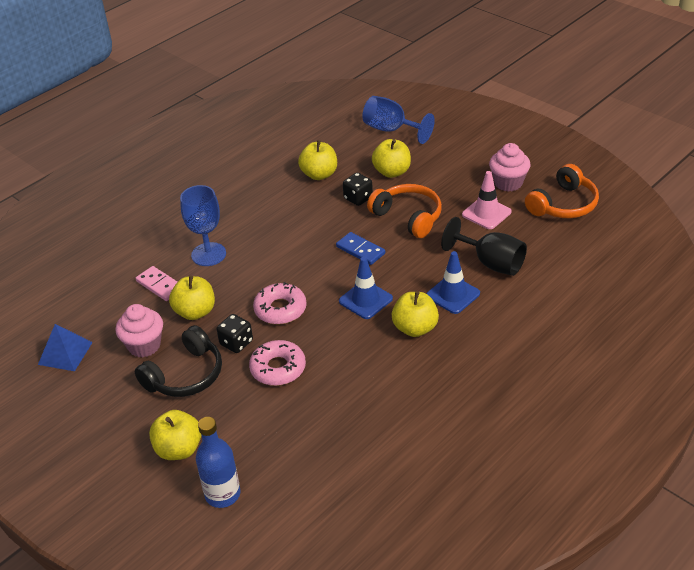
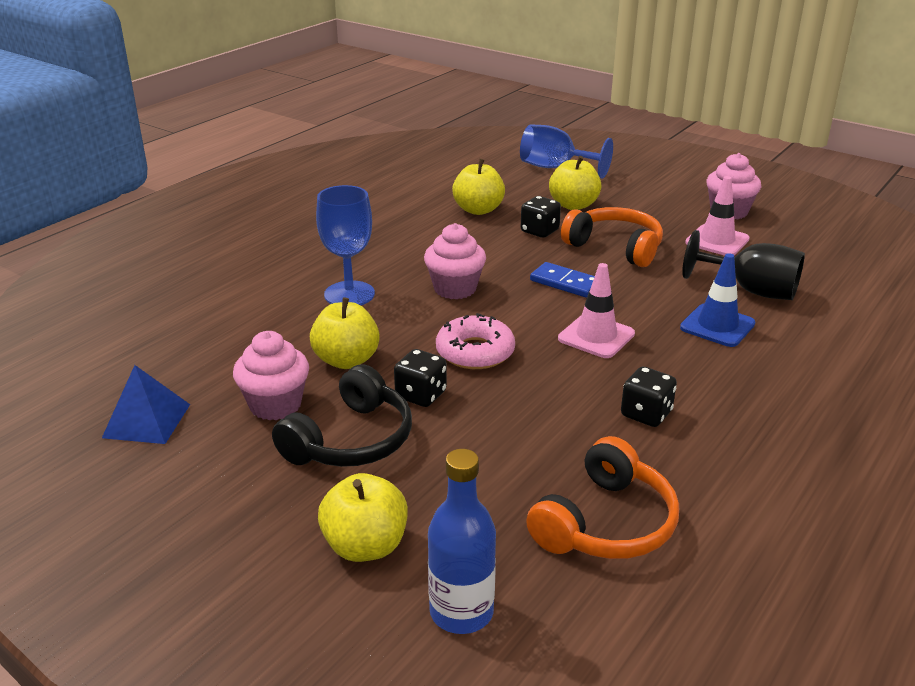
camera: 10 degrees left, 10 degrees down
pink domino [136,266,177,301] -> none
pink donut [249,340,306,386] -> none
blue traffic cone [339,257,393,319] -> pink traffic cone [558,263,635,358]
yellow apple [391,291,439,337] -> none
orange headphones [525,164,599,218] -> orange headphones moved to [526,436,679,559]
none -> pink cupcake [424,223,486,299]
none -> black dice [621,367,677,427]

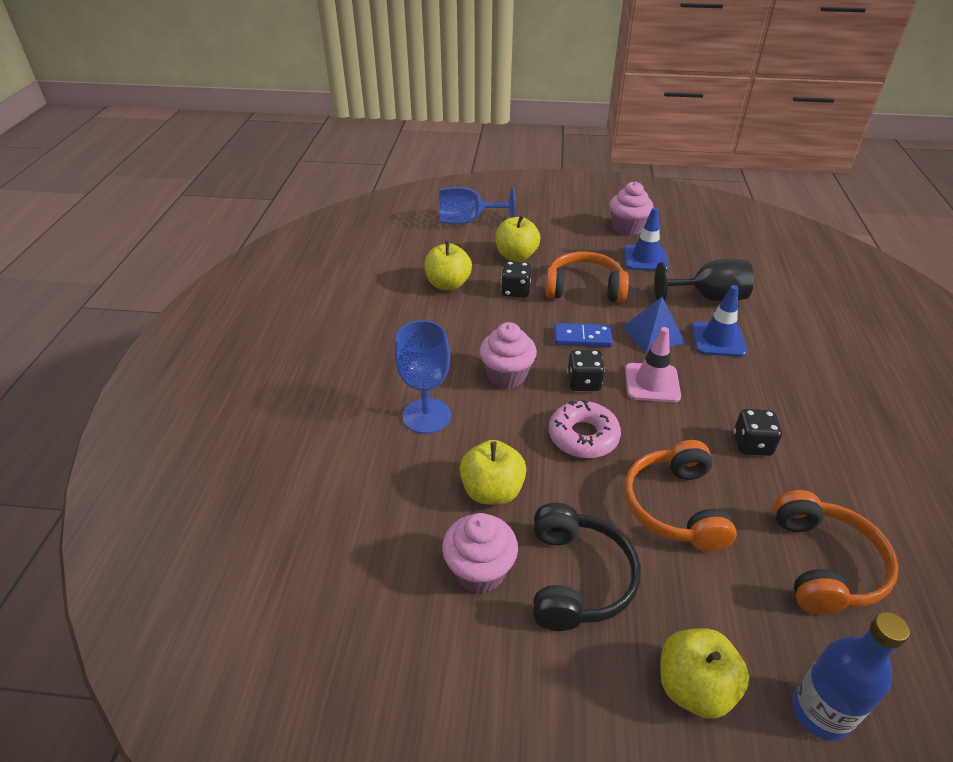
camera: 30 degrees left, 10 degrees up
blue pyramid [102,365,190,444] -> blue pyramid moved to [623,297,685,354]
black dice [394,349,447,407] -> black dice moved to [567,350,605,391]
pink traffic cone [685,176,750,256] -> blue traffic cone [624,208,669,271]
none -> orange headphones [624,440,737,552]

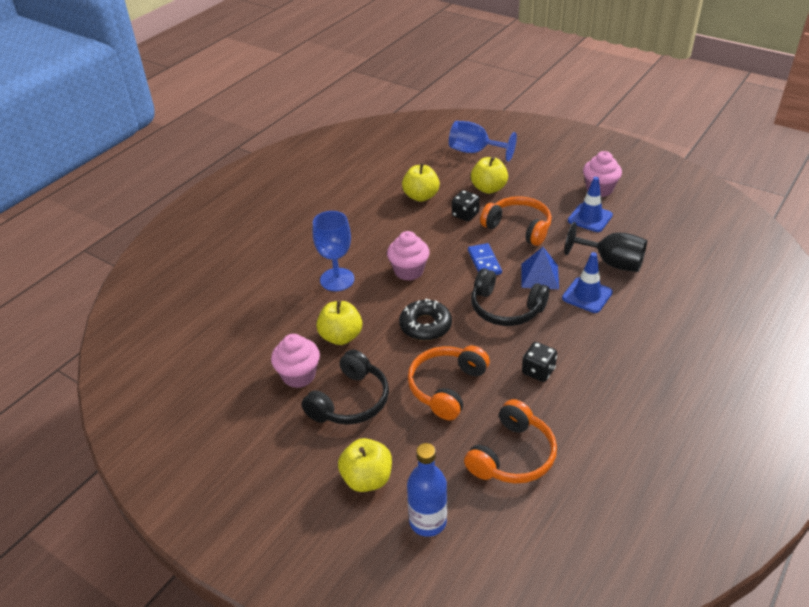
camera: 30 degrees right, 0 degrees up
pink donut [549,400,621,458] -> black donut [399,298,452,341]
blue domino [554,323,613,347] -> blue domino turned 45 degrees clockwise [468,243,502,275]
black dice [567,350,605,391] -> none
pink traffic cone [625,327,681,402] -> black headphones [471,268,549,326]

